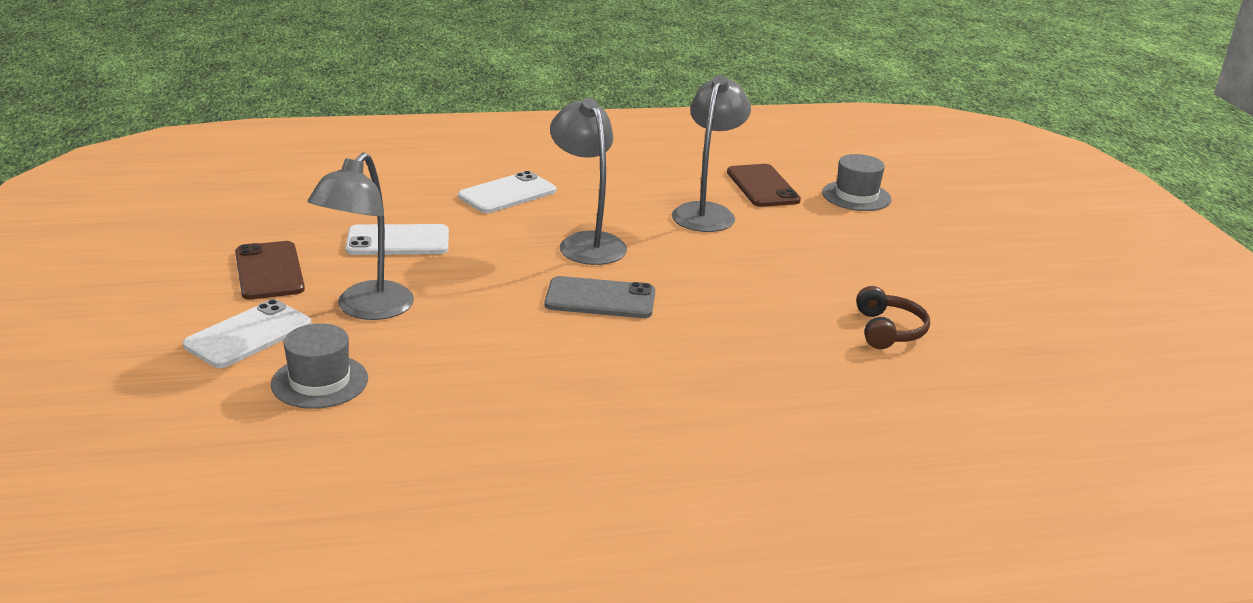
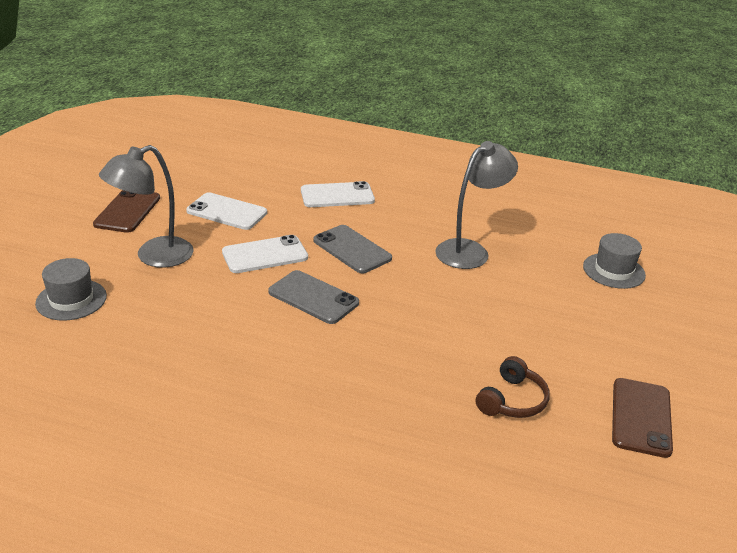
camera: 30 degrees right, 5 degrees up
white phone [183,299,312,368] -> white phone moved to [222,235,308,273]
grey lamp [550,98,627,265] -> grey phone [313,225,392,273]
brown phone [727,164,801,207] -> brown phone moved to [612,378,673,458]

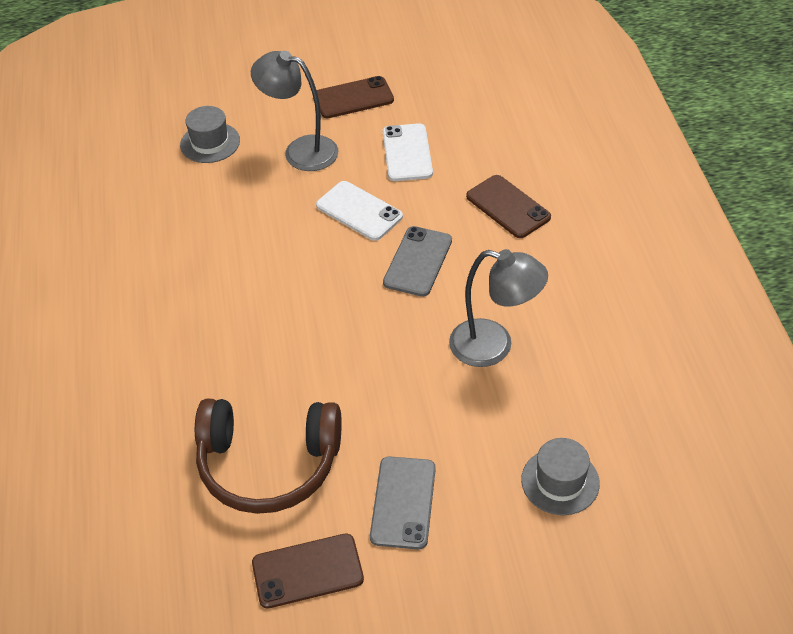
camera: 65 degrees right, 15 degrees up
grey phone [268,270,359,324] -> grey phone moved to [370,456,436,549]
white phone [301,181,375,207] -> brown phone [466,175,551,238]
brown headphones [476,356,550,418] -> brown headphones [195,399,342,514], size x1.99

